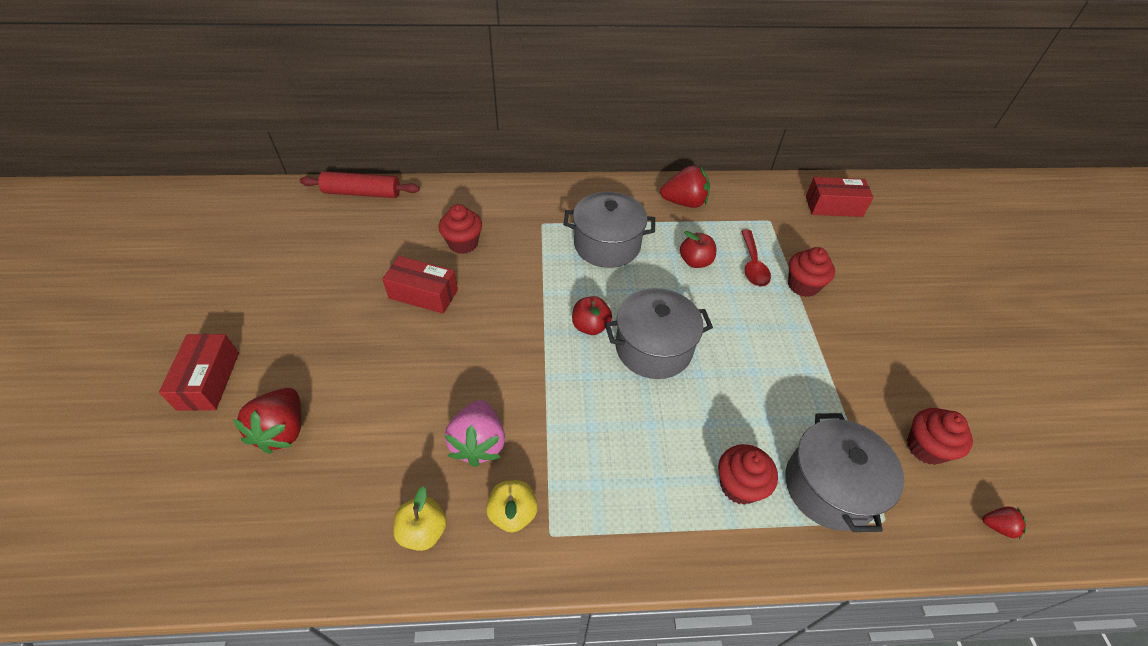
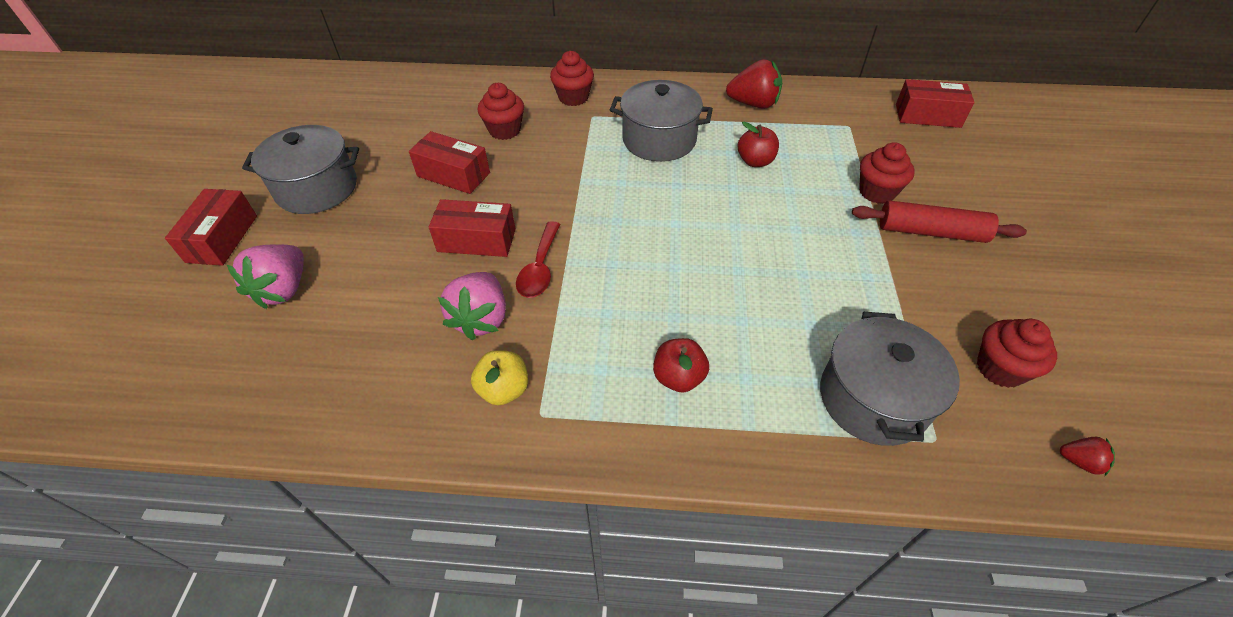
camera: 10 degrees right, 0 degrees up
red strawberry [233,388,302,454] -> pink strawberry [227,245,304,309]
red rolling pin [300,171,420,198] -> red rolling pin moved to [852,200,1027,243]
yellow apple [393,486,447,551] -> none
red apple [572,296,612,335] -> red apple moved to [653,338,709,393]
grey pot [605,288,713,379] -> grey pot moved to [242,125,359,214]
red cupcake [718,444,778,505] -> red cupcake moved to [550,51,594,106]
red spoon [741,230,771,287] -> red spoon moved to [516,221,560,298]
none -> red box [429,199,516,257]

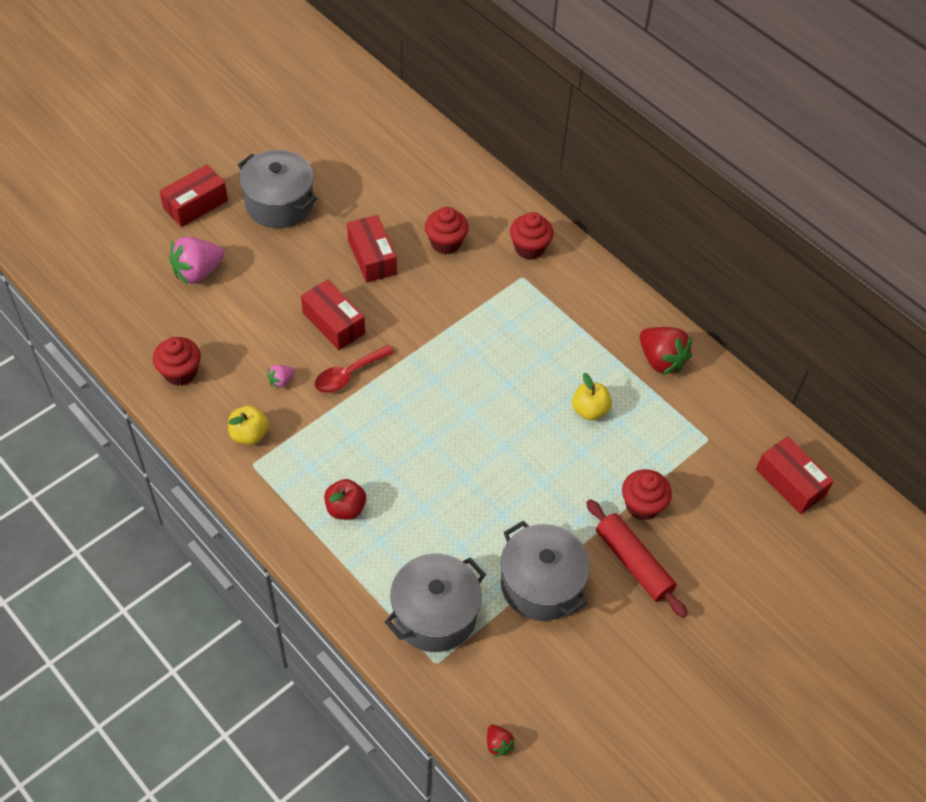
camera: 40 degrees right, 5 degrees up
pink strawberry [438,272,506,341] -> pink strawberry [267,365,295,389], size x0.49
grey pot [610,80,713,162] -> grey pot moved to [501,521,590,621]
red apple [738,121,779,167] -> yellow apple [572,373,612,420]
red cupcake [977,319,1057,388] -> red cupcake moved to [153,337,201,386]

